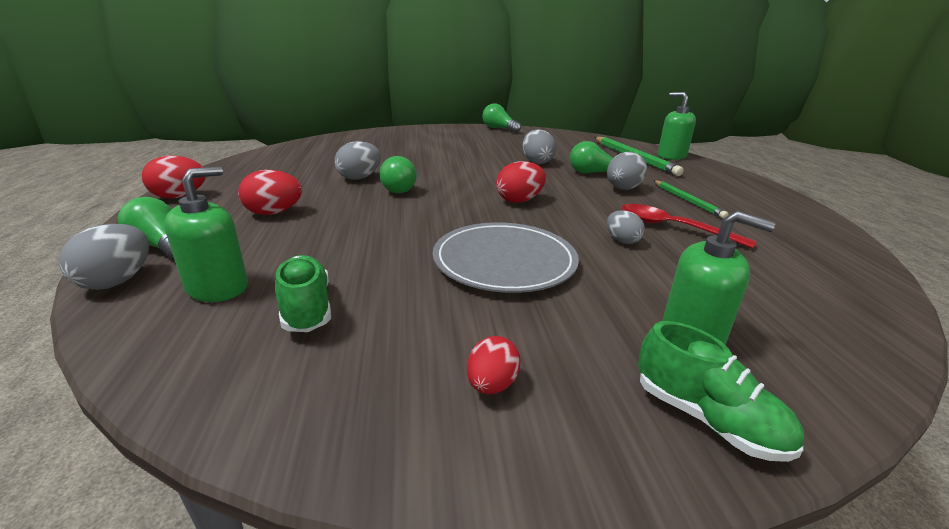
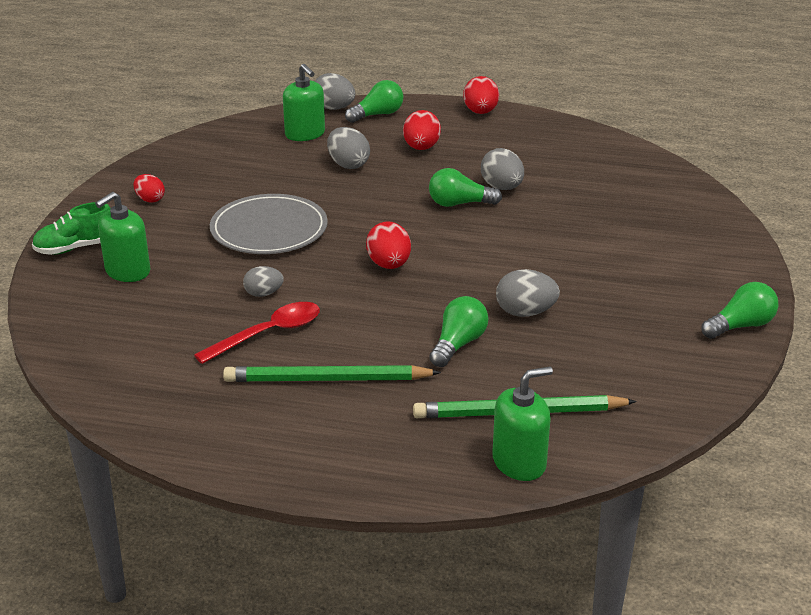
camera: 110 degrees right, 5 degrees up
green shoe [275,255,331,332] -> none
grey egg [607,152,647,190] -> grey egg moved to [327,127,370,169]
green pencil [654,180,729,219] -> green pencil [223,365,441,382], size x1.62

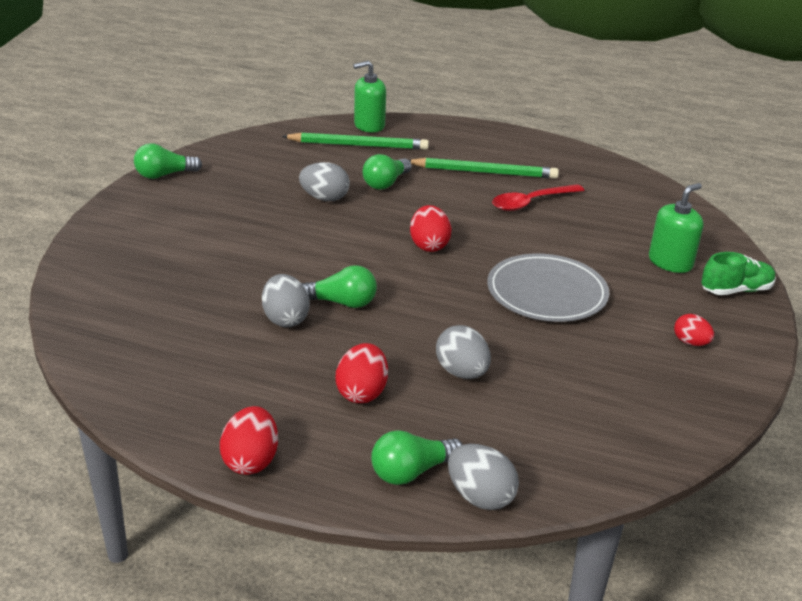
camera: 175 degrees left, 0 degrees up
grey egg [243,266,284,297] -> none
green soap dispenser [283,64,325,141] -> none

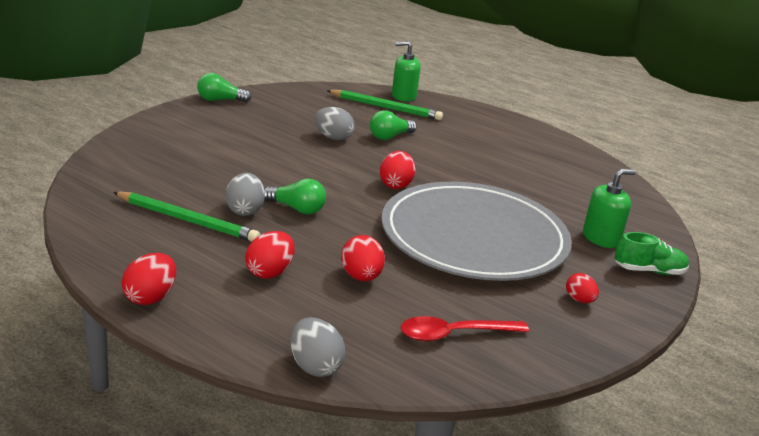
camera: 15 degrees right, 5 degrees down
green light bulb [371,430,463,485] -> none
green pencil [409,158,559,179] -> green pencil moved to [113,192,260,242]
grey egg [436,325,491,379] -> red egg [341,235,385,281]
grey plate [487,253,610,322] -> grey plate [381,182,572,281], size x1.77
red spoon [492,184,585,211] -> red spoon moved to [401,316,529,341]

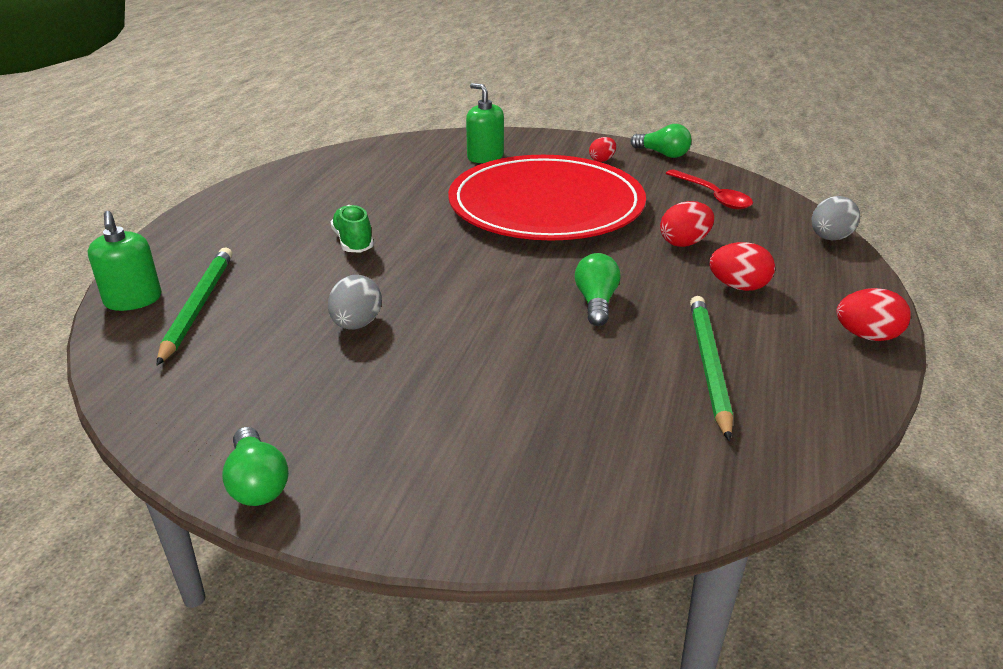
camera: 105 degrees left, 5 degrees up
grey egg [225,173,265,216] -> none
green light bulb [370,110,417,140] -> green light bulb moved to [631,124,691,158]
red egg [380,151,415,189] -> none
grey plate [381,182,572,281] -> red plate [448,155,646,241]
green shoe [615,232,689,275] -> green shoe moved to [330,205,374,252]

